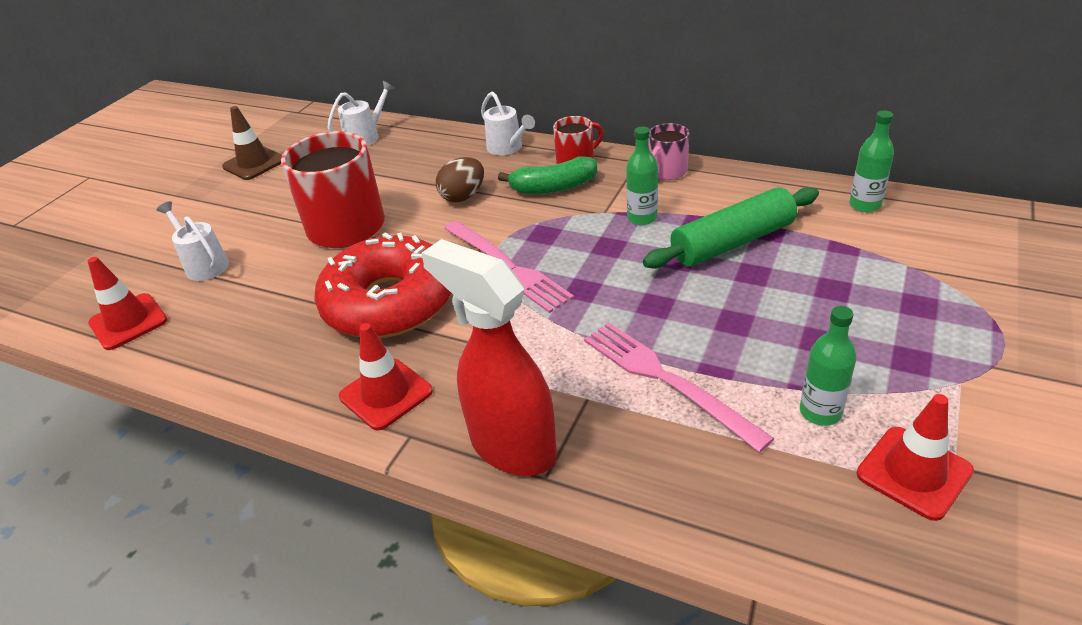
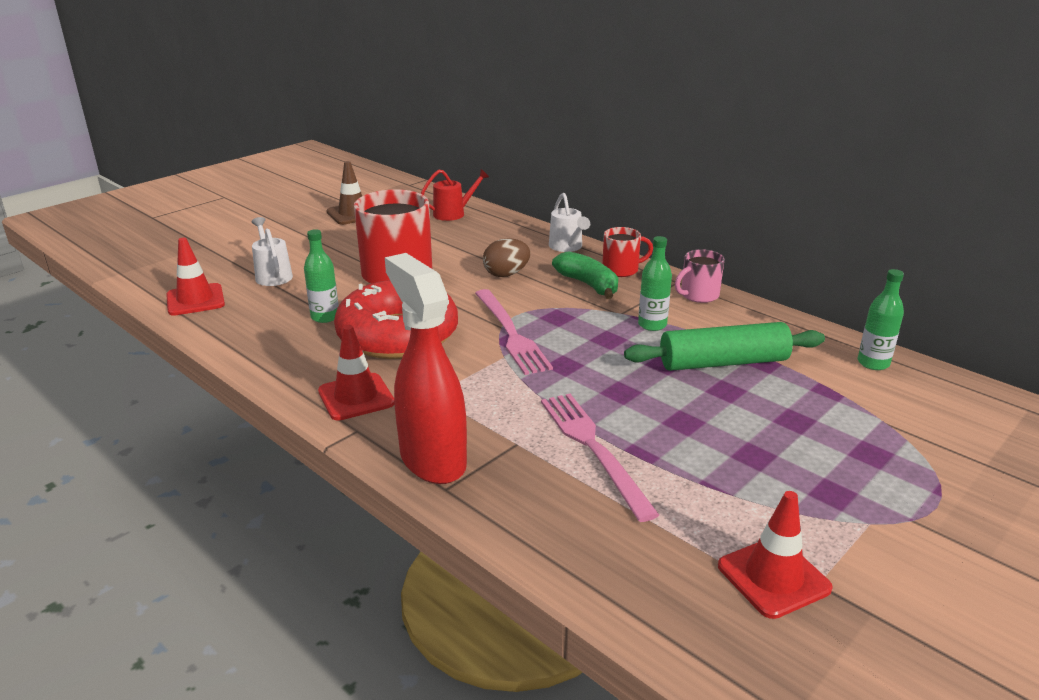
camera: 15 degrees right, 10 degrees down
white watering can [328,81,394,146] -> red watering can [421,169,489,221]
green banana [498,157,597,194] -> green banana turned 135 degrees counterclockwise [552,251,618,299]
green bottle [800,306,856,426] -> green bottle moved to [304,229,339,323]

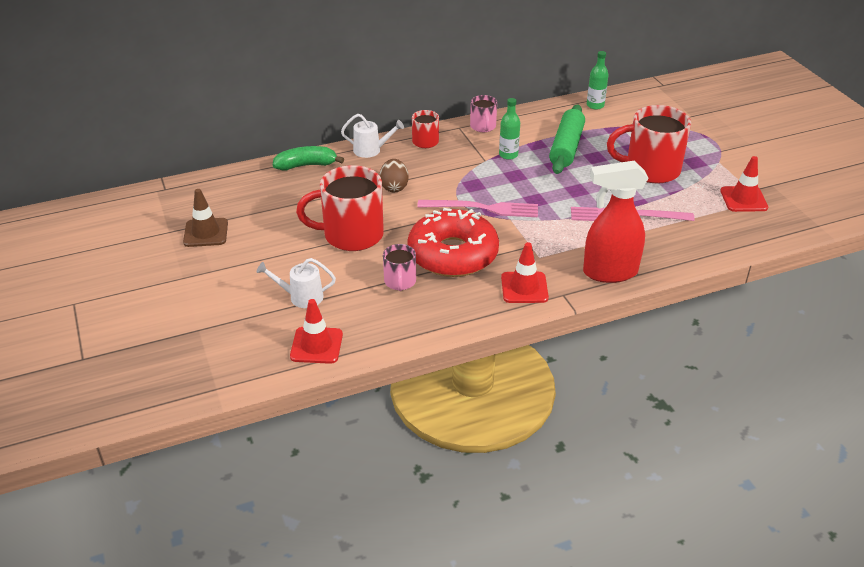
camera: 65 degrees left, 10 degrees up
green bottle [304,229,339,323] -> pink mug [383,244,416,291]
red watering can [421,169,489,221] -> none
green banana [552,251,618,299] -> green banana moved to [273,146,344,170]
none -> red mug [607,105,691,184]

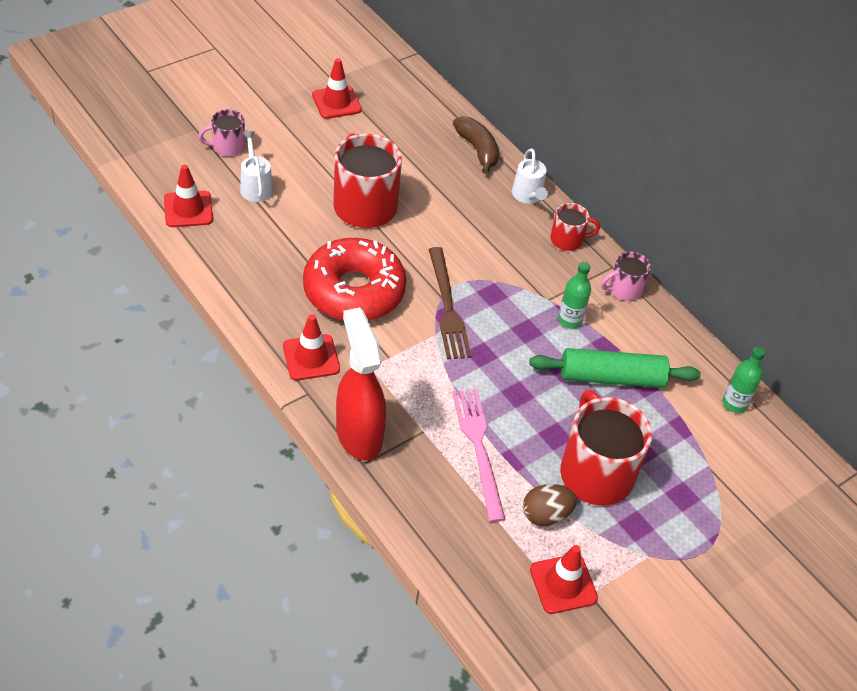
camera: 70 degrees right, 10 degrees up
brown traffic cone [183,189,228,247] -> red traffic cone [312,58,362,119]
green banana [273,146,344,170] -> brown banana [453,116,499,174]
brown egg [380,159,409,193] -> brown egg moved to [523,484,577,526]
pink mug [383,244,416,291] -> pink mug moved to [198,109,245,156]
pink fork [417,200,538,217] -> brown fork [429,247,472,359]

